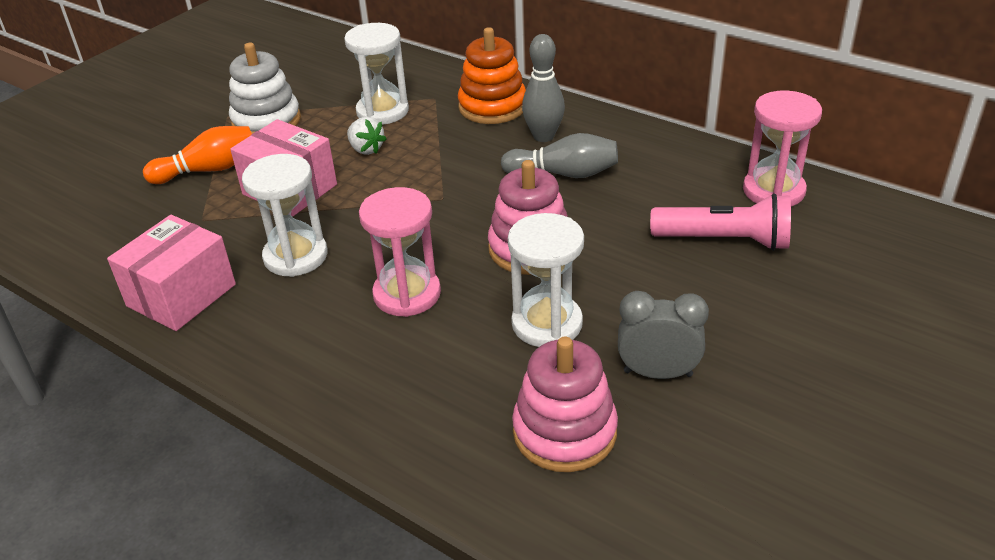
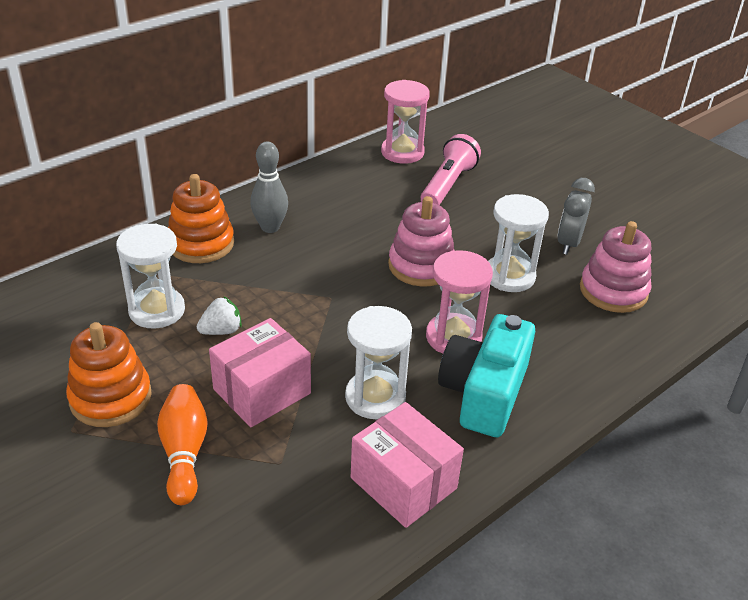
camera: 80 degrees left, 0 degrees up
white stacking toy [229,43,301,134] -> orange stacking toy [66,322,152,427]
grey bowling pin [501,133,618,178] -> none
none -> turquoise camera [438,314,535,437]

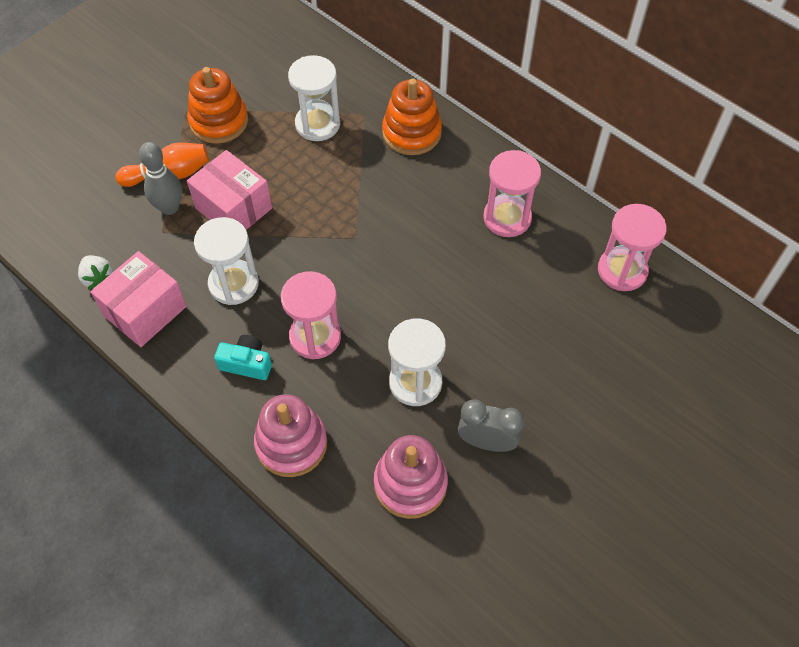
camera: 85 degrees right, 20 degrees up
white strawberry [197,296,242,335] -> white strawberry moved to [78,255,113,290]
grey bowling pin [251,142,288,233] -> grey bowling pin moved to [139,142,182,215]
pink stacking toy [388,196,455,287] -> pink stacking toy moved to [254,394,327,477]
pink flashlight [421,134,481,205] -> none
turquoise camera [438,314,535,437] -> turquoise camera [214,335,272,380], size x0.52
none -> pink hourglass [483,150,541,237]

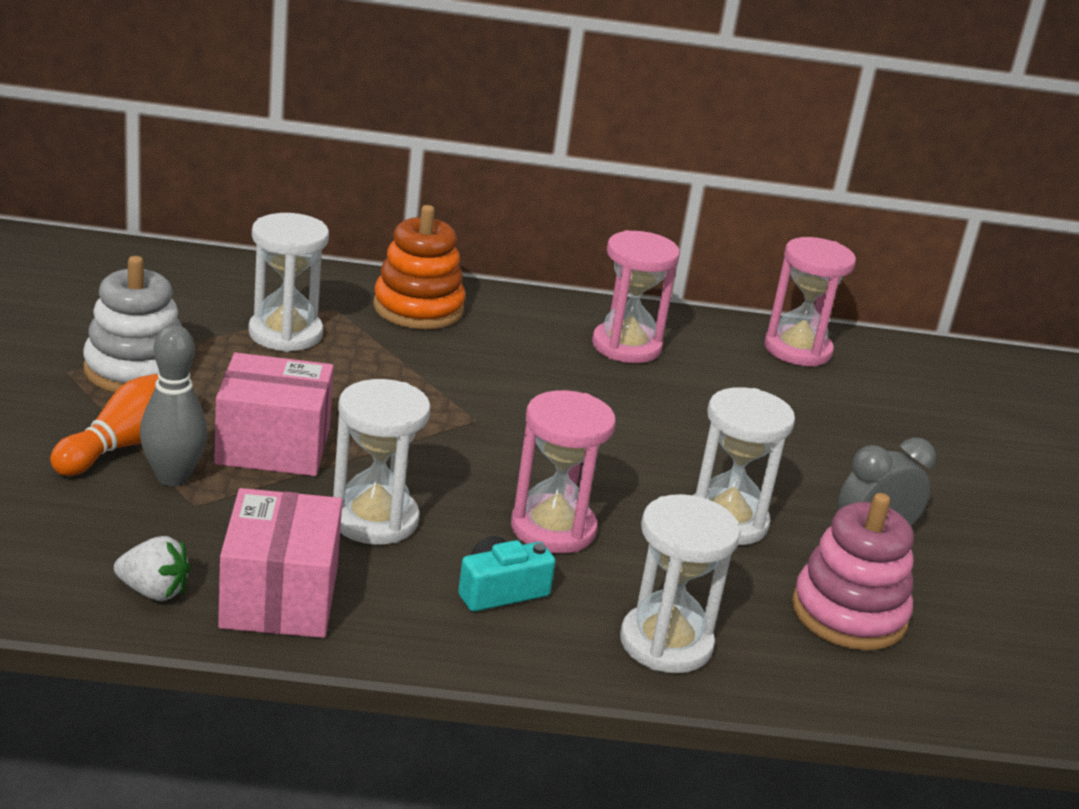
camera: 45 degrees left, 30 degrees down
orange stacking toy [187,67,248,144] -> white stacking toy [83,256,182,392]
pink stacking toy [254,394,327,477] -> white hourglass [620,494,741,673]

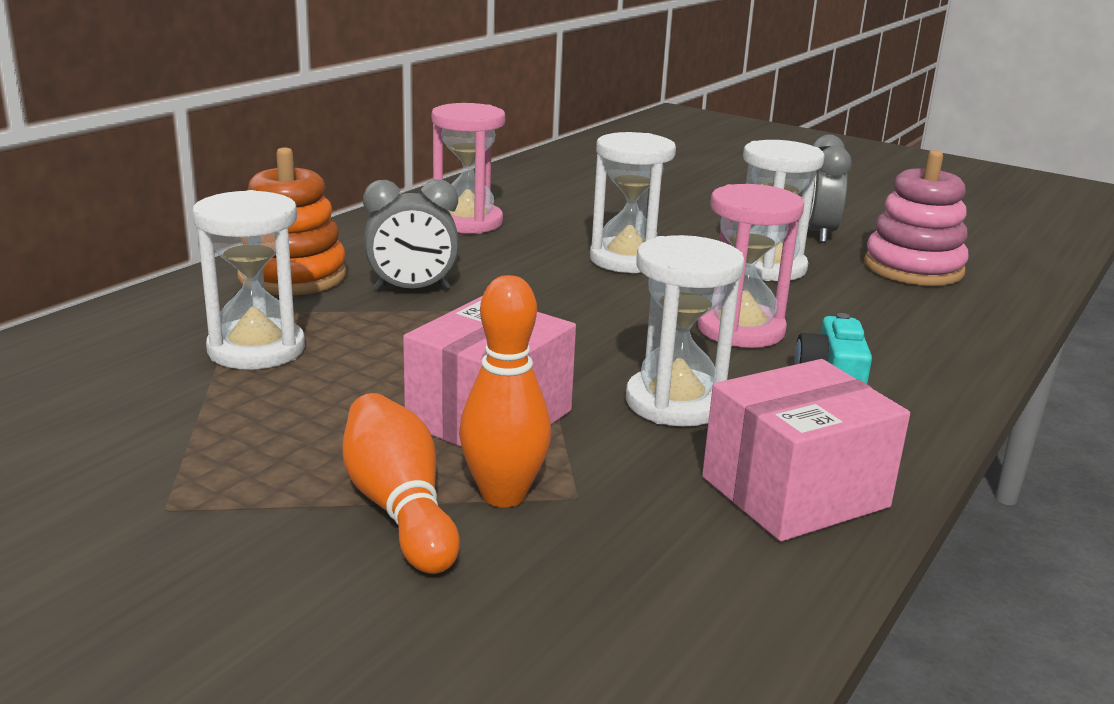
camera: 55 degrees left, 5 degrees down
white stacking toy [83,256,182,392] -> none
white strawberry [114,536,191,601] -> none
grey bowling pin [140,325,208,486] -> orange bowling pin [459,275,551,507]
pink box [218,488,343,638] -> pink box turned 60 degrees counterclockwise [702,359,910,541]
white hourglass [620,494,741,673] -> white hourglass moved to [590,132,676,273]
pink hourglass [764,237,856,366] -> none
none -> grey clock [363,180,459,291]

